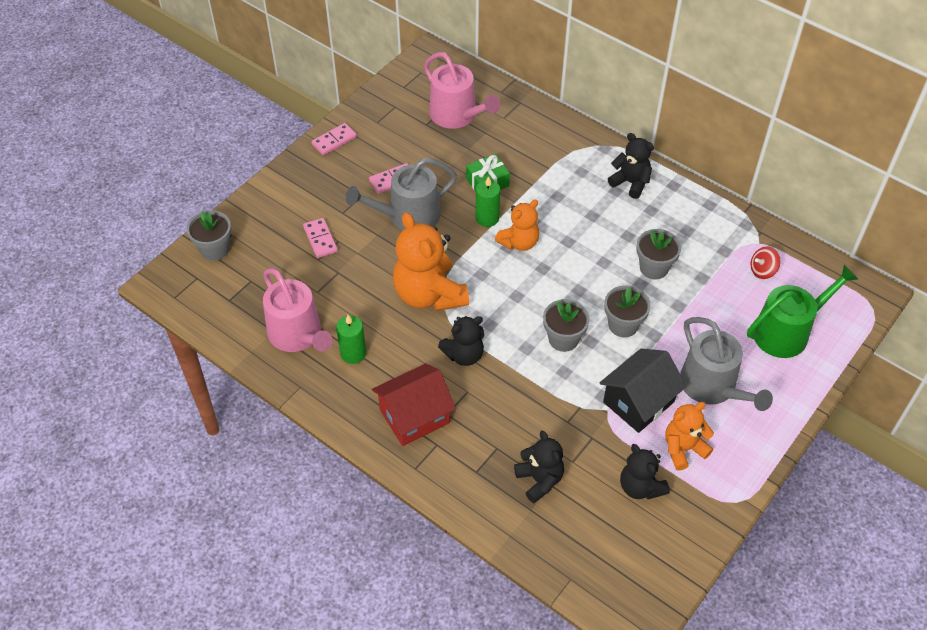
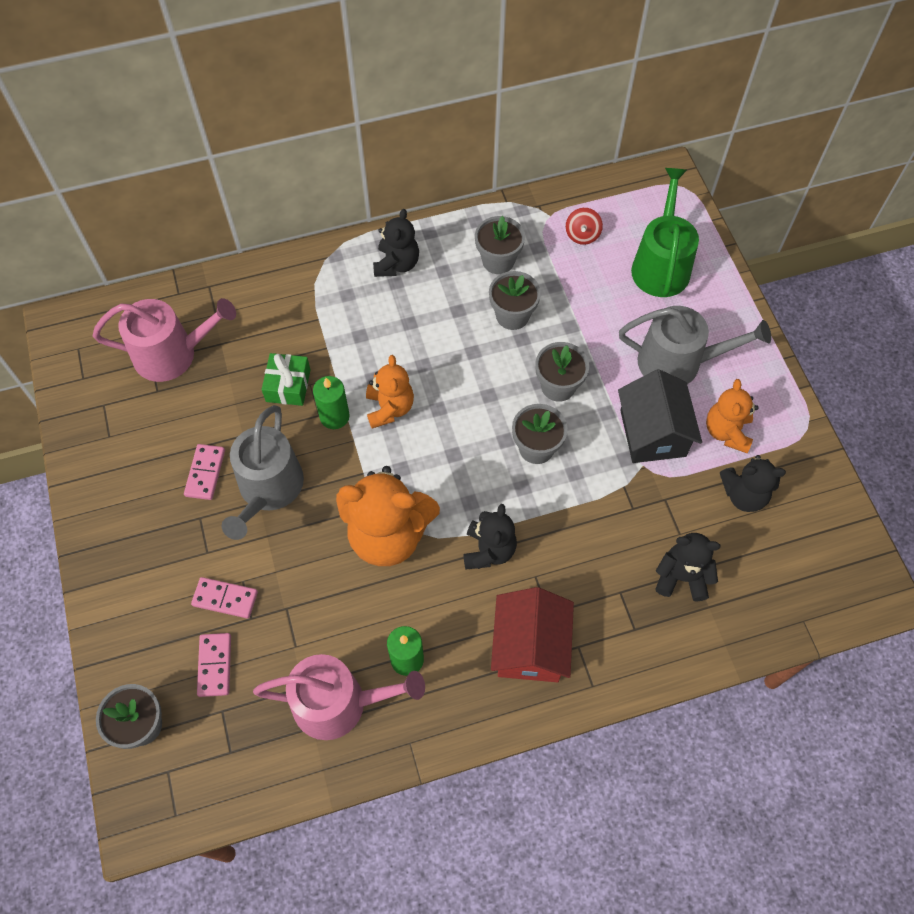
camera: 55 degrees left, 10 degrees up
pink domino [311,123,357,155] -> pink domino moved to [197,633,231,697]
black teddy bear [608,133,654,199] -> black teddy bear turned 120 degrees clockwise [373,209,419,277]
none -> grey flower pot [475,216,525,274]

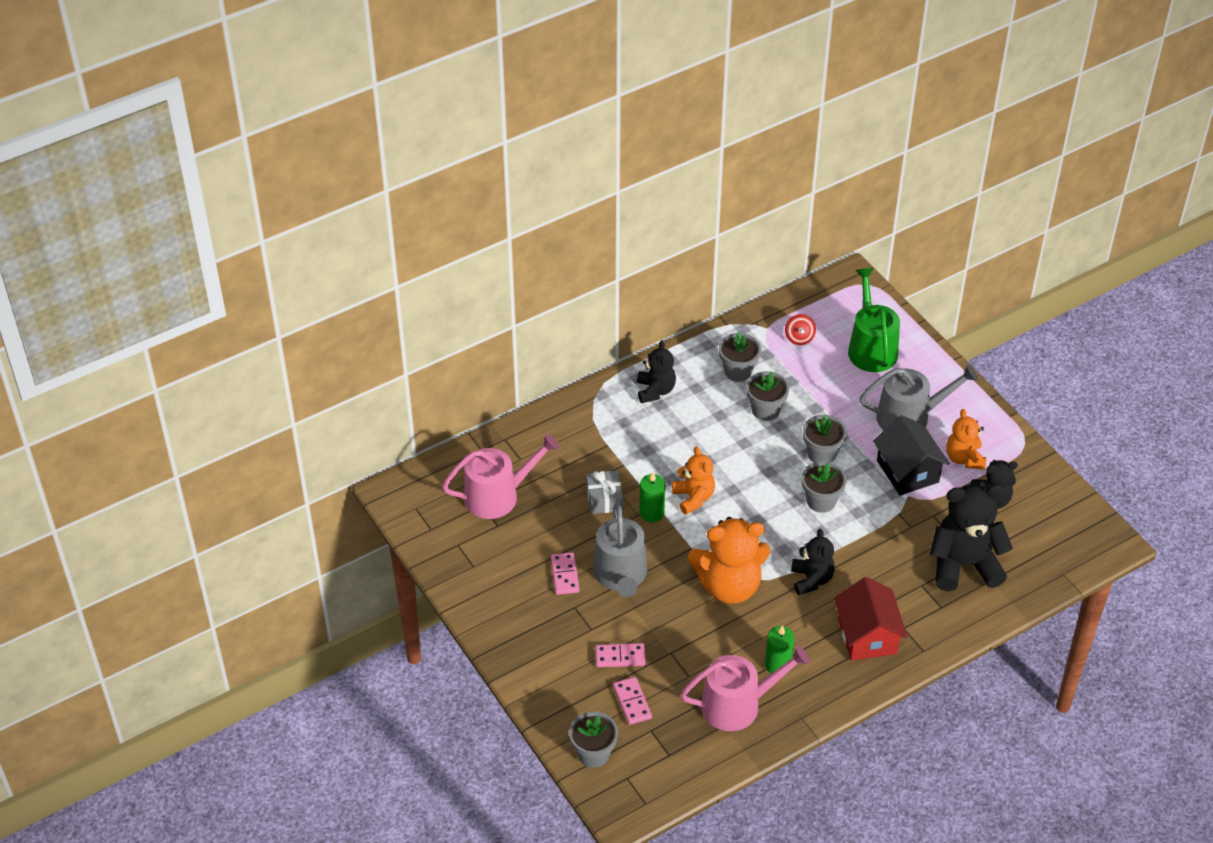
camera: 15 degrees left, 15 degrees down
green gift [262,353,311,406] -> grey gift [586,470,623,514]
black teddy bear [655,533,720,601] -> black teddy bear [930,484,1013,591], size x1.71

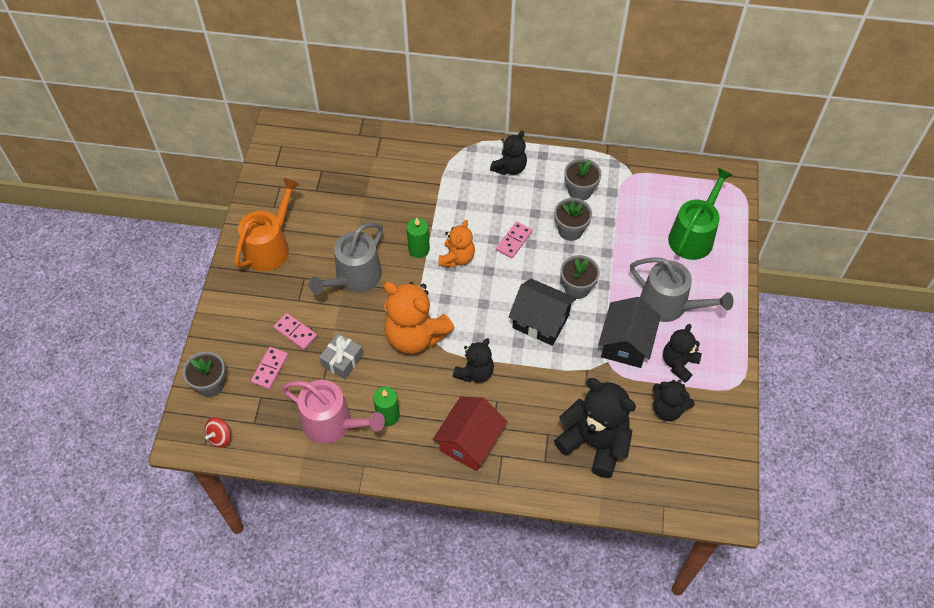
camera: 40 degrees right, 10 degrees up
pink watering can [442,434,559,519] -> none
pink domino [551,552,579,595] -> pink domino moved to [496,222,532,258]
grey gift [586,470,623,514] -> grey gift moved to [319,333,363,379]
red spinning top [785,314,816,345] -> red spinning top moved to [205,417,231,448]
grey flower pot [802,461,846,513] -> black house [509,279,576,346]
orange teddy bear [946,409,986,470] -> black teddy bear [663,324,702,383]
none -> orange watering can [234,178,300,271]

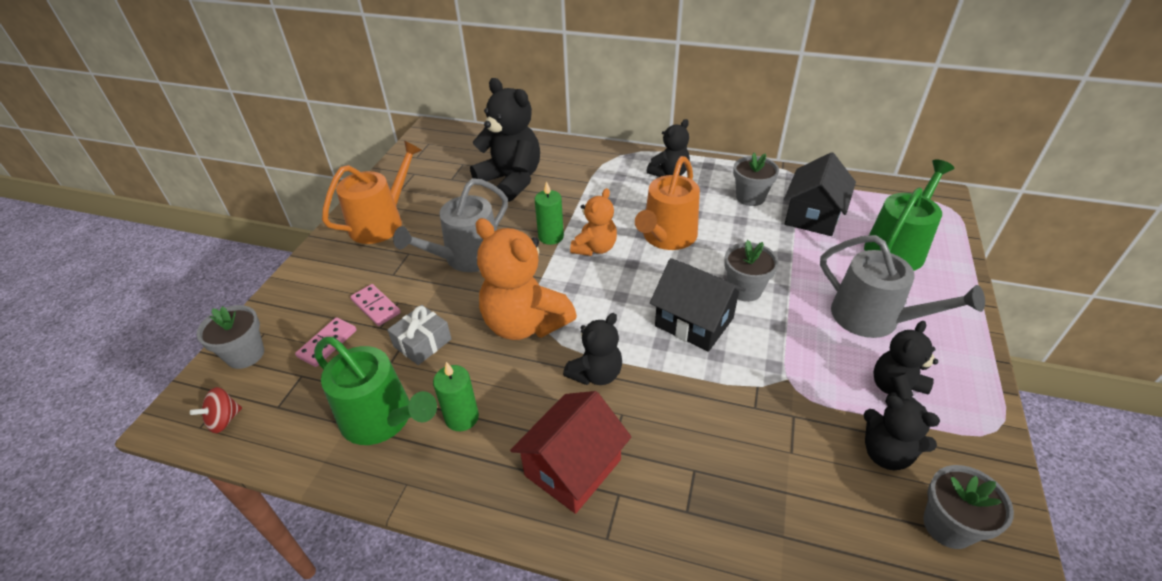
camera: 10 degrees right, 15 degrees down
pink watering can [282,380,385,444] -> green watering can [314,337,437,445]
pink domino [496,222,532,258] -> orange watering can [635,156,700,250]
grey flower pot [554,198,592,241] -> grey flower pot moved to [923,465,1014,549]
black teddy bear [554,378,636,478] -> black teddy bear moved to [470,78,540,202]
black house [598,297,661,368] -> black house moved to [784,152,856,236]

